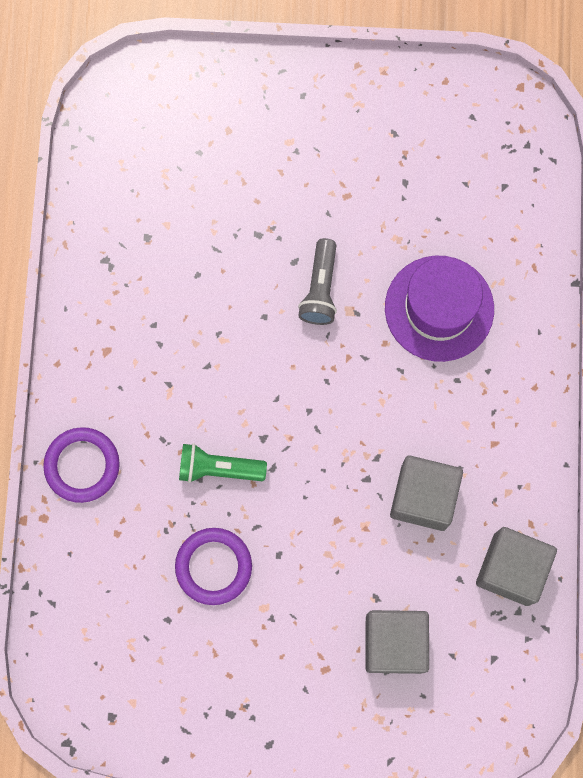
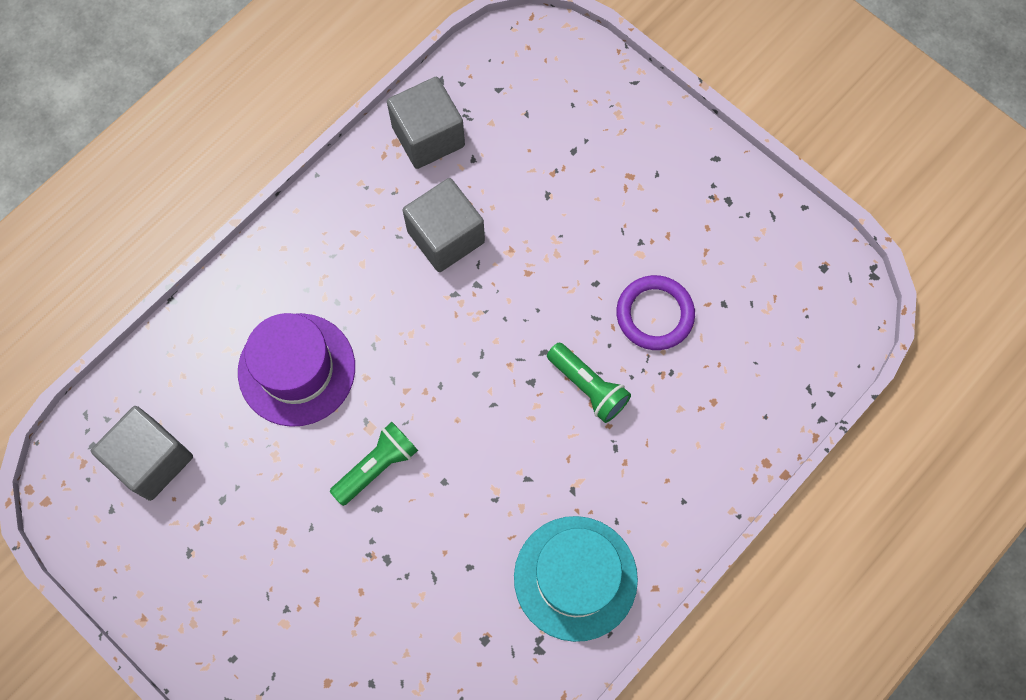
camera: 140 degrees left, 5 degrees down
purple ring [43,427,120,503] -> none
grey flashlight [298,238,337,325] -> green flashlight [330,422,418,506]
grey cube [365,610,429,674] -> grey cube moved to [91,406,193,501]
none -> turquoise hat [514,516,638,642]

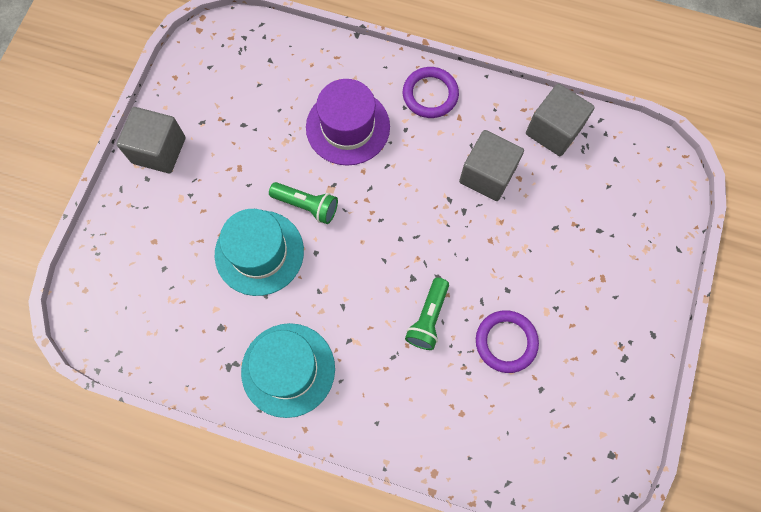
camera: 65 degrees right, 0 degrees up
grey cube [91,406,193,501] -> grey cube moved to [117,107,186,174]
none -> turquoise hat [215,209,304,296]
none -> purple ring [403,67,459,118]

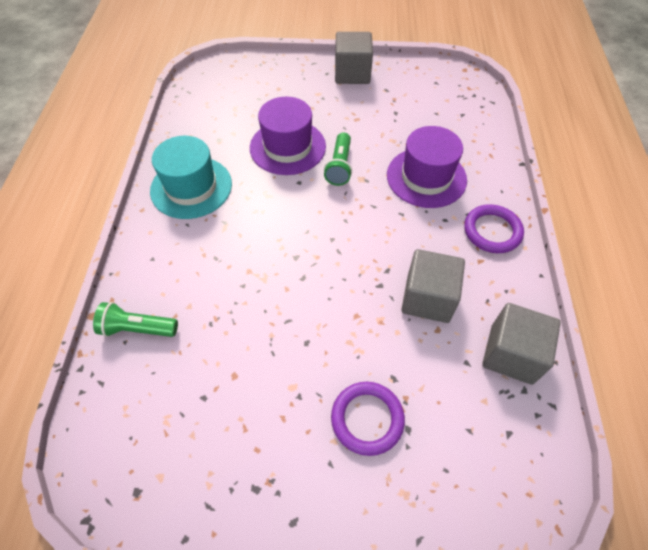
camera: 75 degrees right, 15 degrees down
turquoise hat [215,209,304,296] -> purple hat [250,97,326,175]
green flashlight [405,278,449,350] -> green flashlight moved to [93,302,178,337]
purple ring [476,310,539,373] -> purple ring moved to [331,382,405,456]

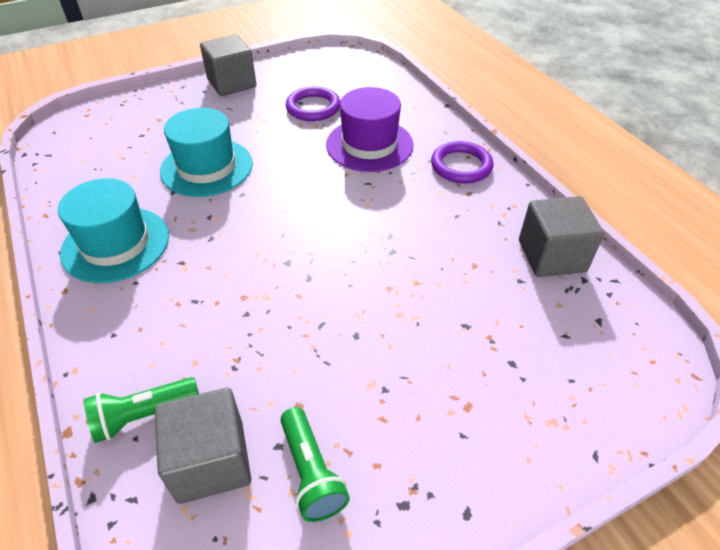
camera: 30 degrees left, 10 degrees down
purple hat [250,97,326,175] -> turquoise hat [160,108,253,197]
green flashlight [324,132,352,186] -> green flashlight moved to [280,407,350,522]
purple ring [331,382,405,456] -> purple ring moved to [286,86,340,121]
grey cube [401,249,465,323] -> grey cube moved to [155,388,251,504]

